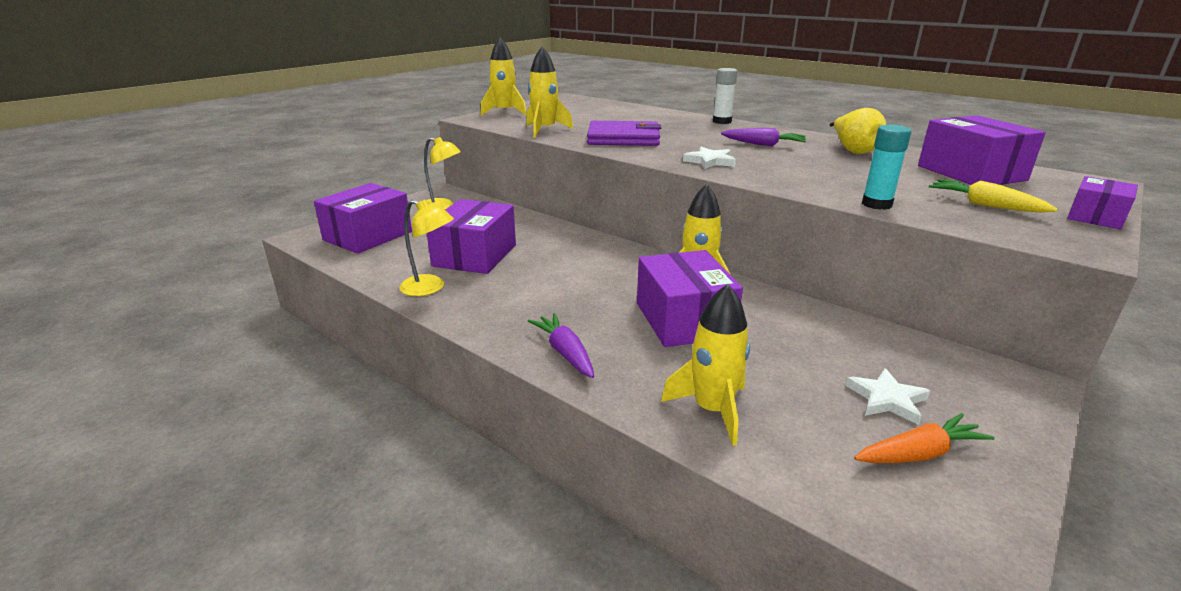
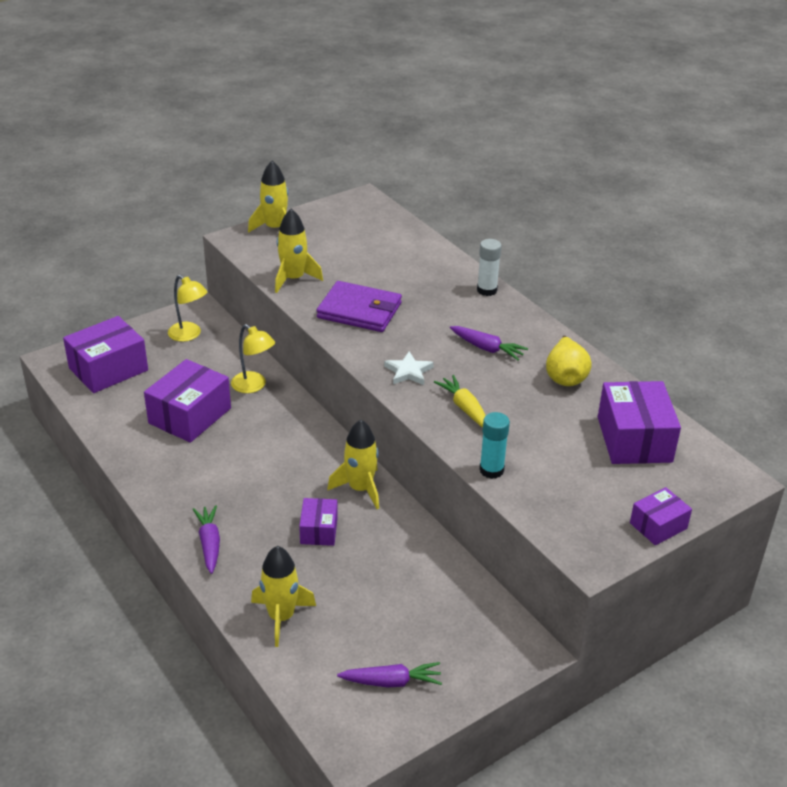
camera: 15 degrees right, 10 degrees up
yellow lamp [399,199,454,296] -> yellow lamp moved to [231,324,275,393]
purple box [637,250,743,347] -> purple box [299,498,338,546], size x0.56
white star [845,368,930,425] -> none
orange carrot [854,413,995,463] -> purple carrot [337,662,442,688]
yellow carrot [929,179,1058,213] -> yellow carrot moved to [434,375,486,427]

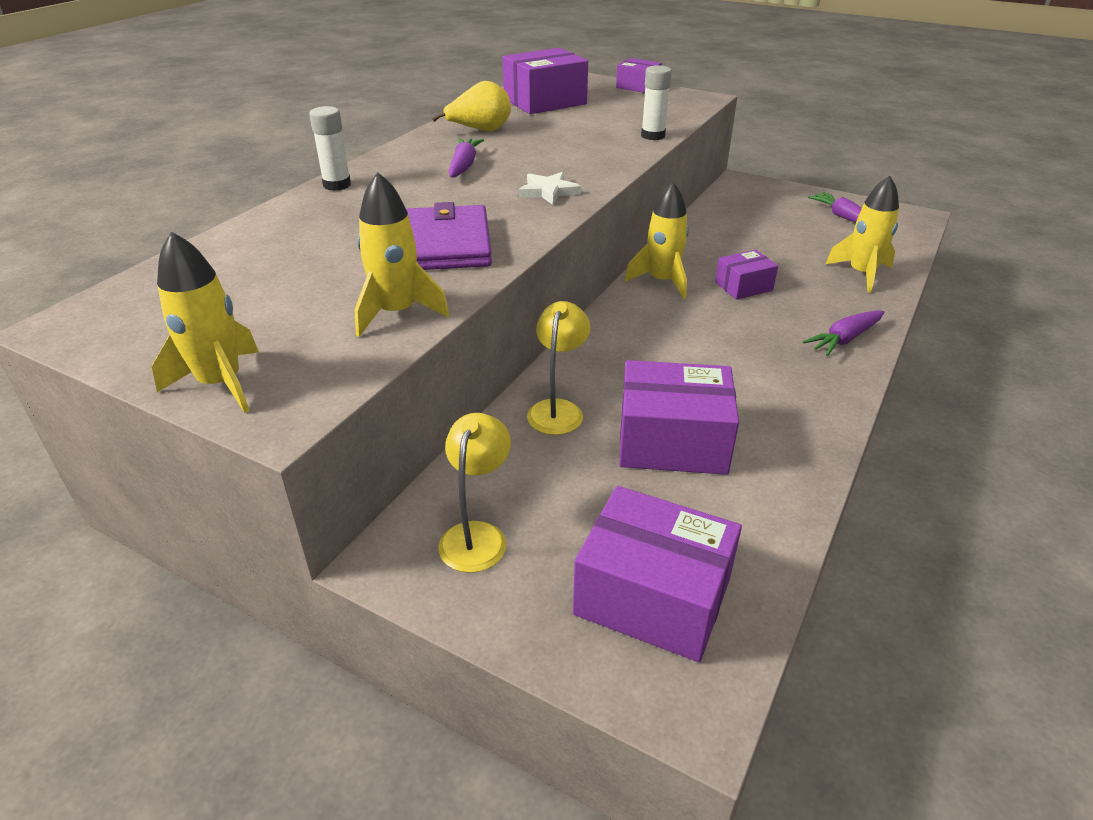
camera: 115 degrees left, 0 degrees up
yellow carrot [434,375,486,427] -> none
turquoise glue stick [479,412,510,479] -> white glue stick [641,65,672,140]

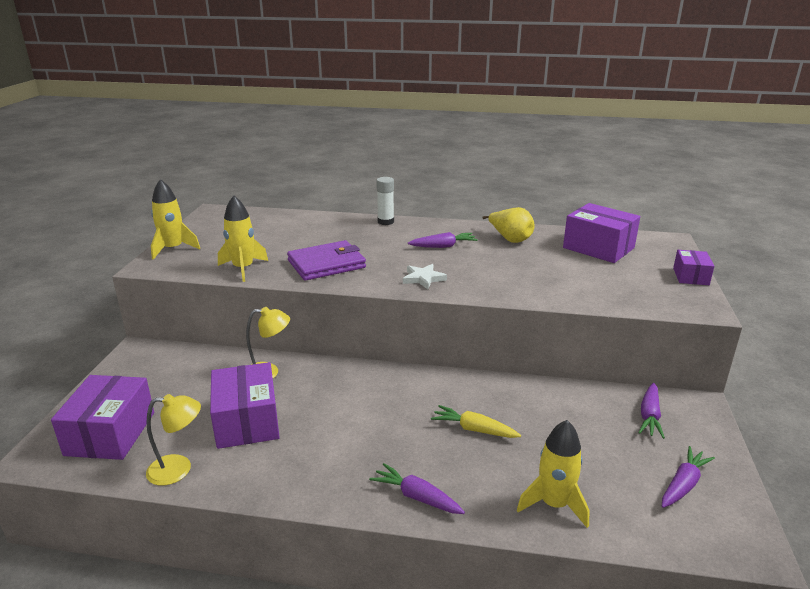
camera: 70 degrees right, 10 degrees down
yellow lamp [438,413,511,573] -> yellow lamp moved to [146,394,201,486]
yellow rocket [625,182,689,299] -> none
white glue stick [641,65,672,140] -> none
purple box [715,250,778,300] -> yellow carrot [431,405,521,438]
none -> purple carrot [638,383,665,439]

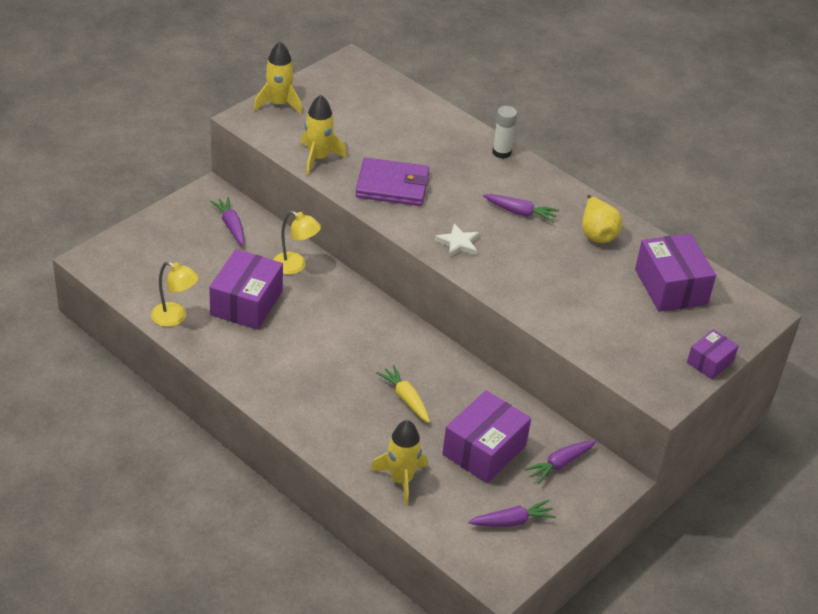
camera: 30 degrees right, 15 degrees up
purple box [51,375,154,460] -> purple box moved to [442,390,531,483]
purple carrot [369,463,465,514] -> purple carrot moved to [210,197,244,246]

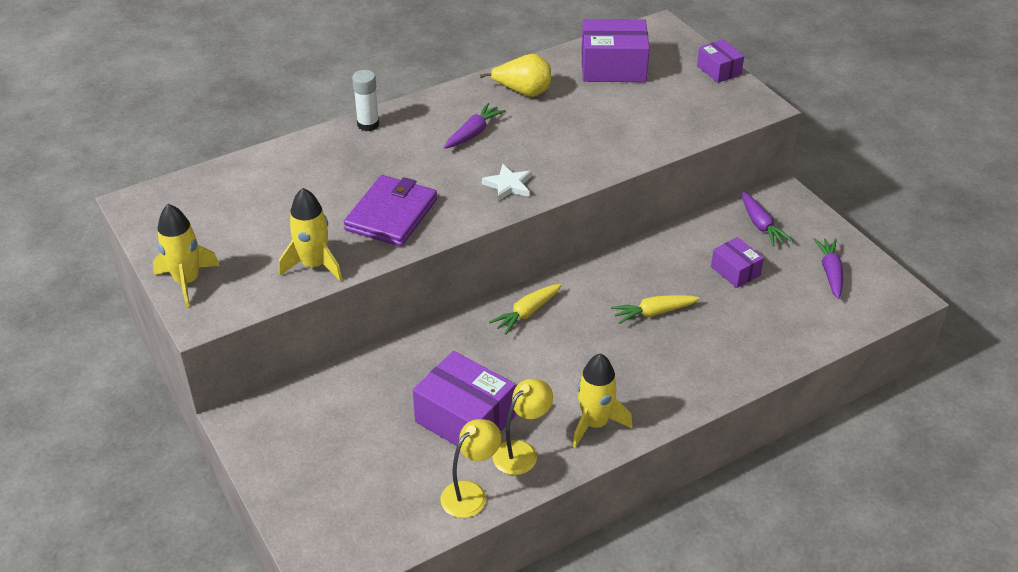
camera: 70 degrees left, 0 degrees up
purple carrot [210,197,244,246] -> none
yellow lamp [273,211,321,275] -> yellow lamp moved to [492,379,553,475]
yellow rocket [370,420,427,506] -> yellow rocket moved to [572,353,633,448]
purple box [442,390,531,483] -> purple box [711,237,764,288], size x0.56
none -> yellow carrot [489,284,562,335]

